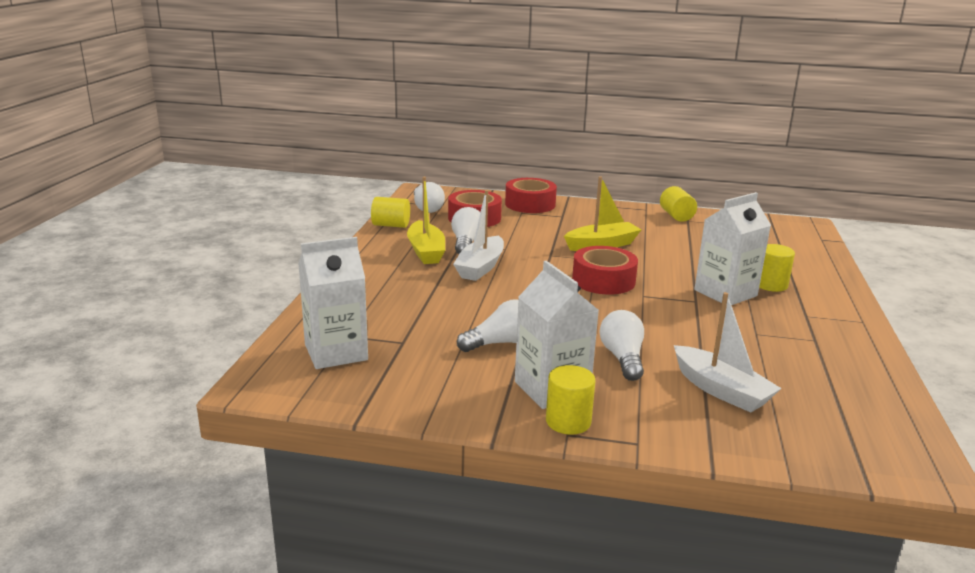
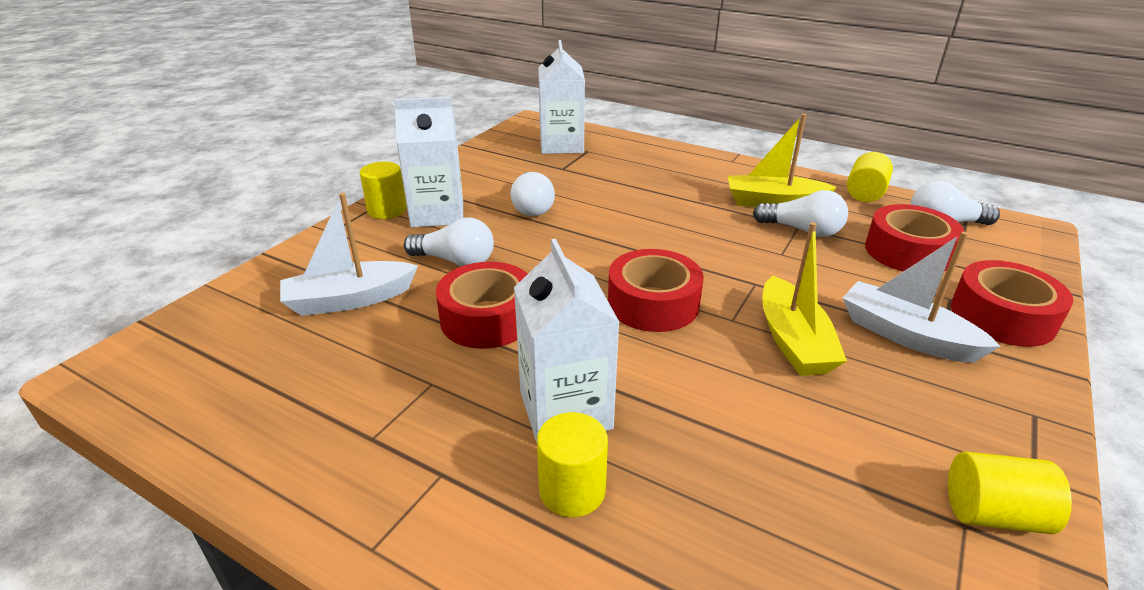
camera: 110 degrees right, 10 degrees up
white boat [453,190,504,281] -> white boat moved to [843,232,1001,363]
none -> red tape [436,262,528,349]

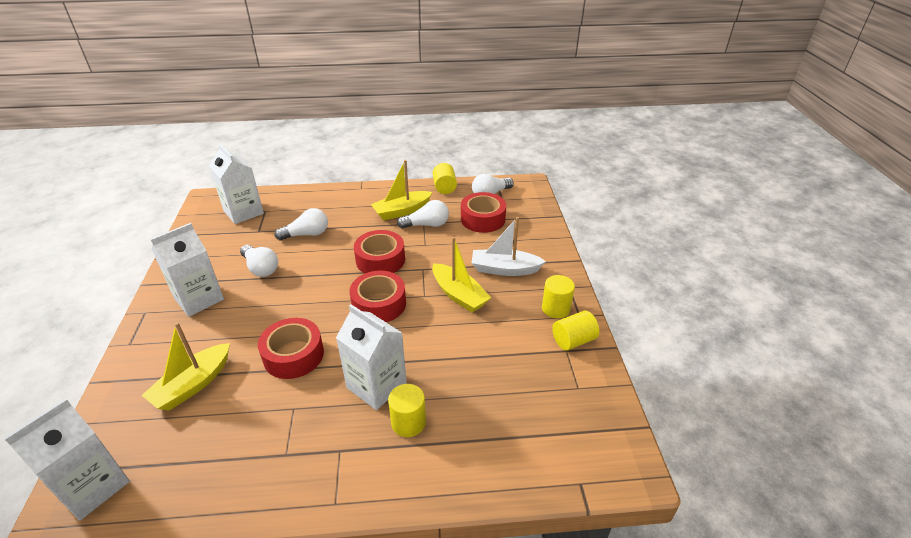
camera: 35 degrees left, 5 degrees up
white boat [280,193,418,316] -> yellow boat [142,322,230,411]
yellow cylinder [360,162,407,219] -> yellow cylinder moved to [542,275,575,318]
white light bulb [404,218,494,266] -> white light bulb moved to [275,208,328,241]
red tape [951,260,1073,347] -> red tape moved to [354,230,405,273]
none -> white carton [4,398,130,521]

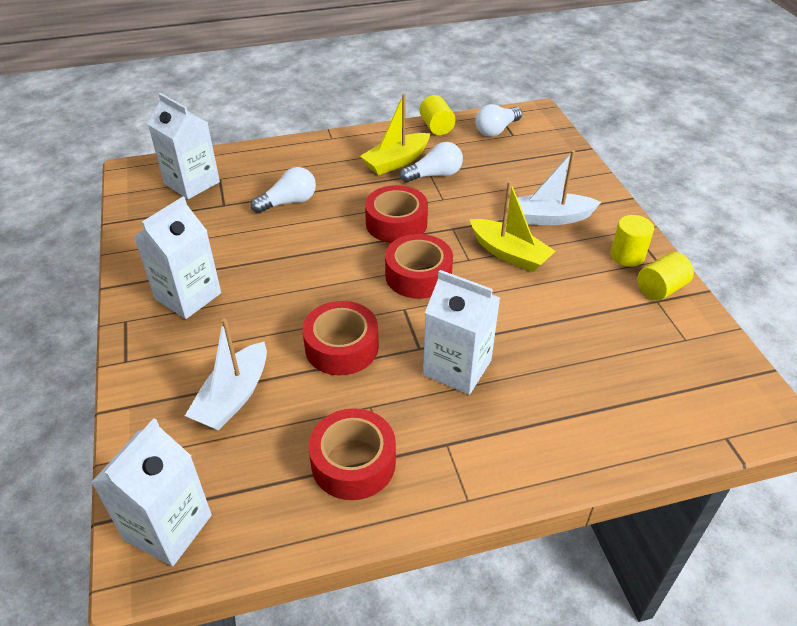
camera: 10 degrees left, 5 degrees up
yellow boat [142,322,230,411] -> white boat [185,318,267,431]
white light bulb [240,245,278,277] -> none
yellow cylinder [388,384,426,437] -> none
red tape [461,192,506,233] -> red tape moved to [309,408,396,500]

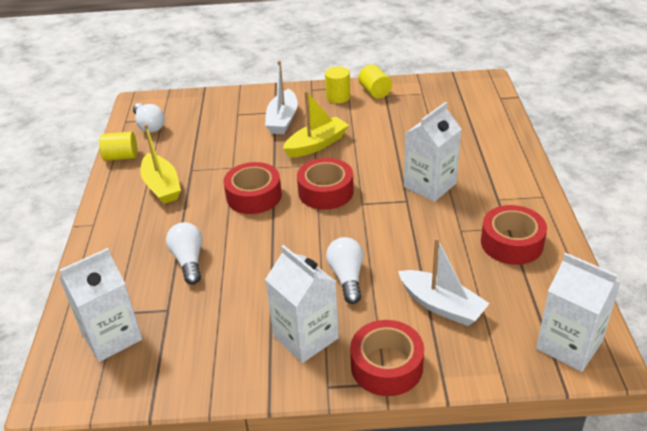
camera: 75 degrees left, 5 degrees down
red tape [303,301,379,375] -> red tape moved to [350,320,424,396]
white light bulb [400,142,463,183] -> white light bulb moved to [326,237,363,304]

